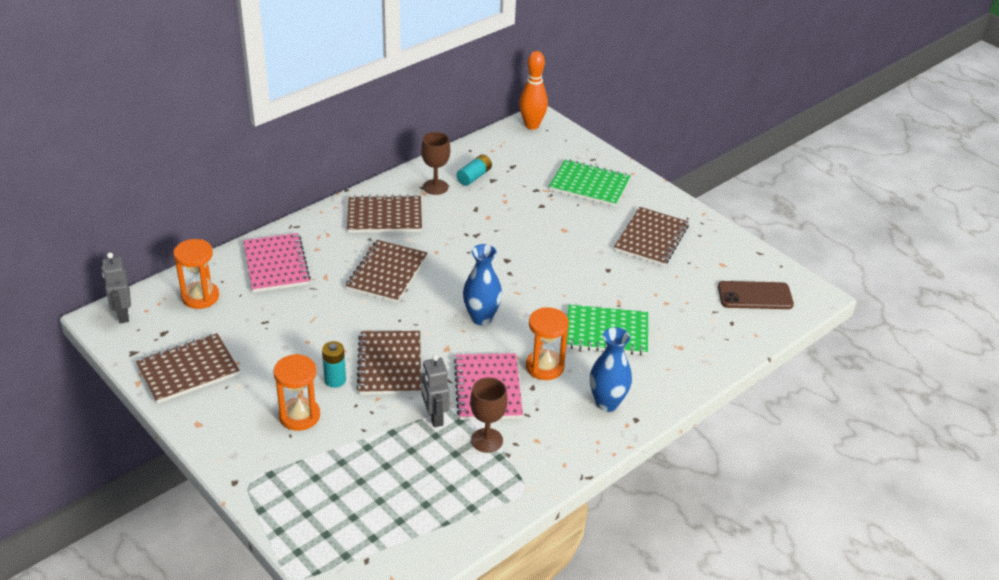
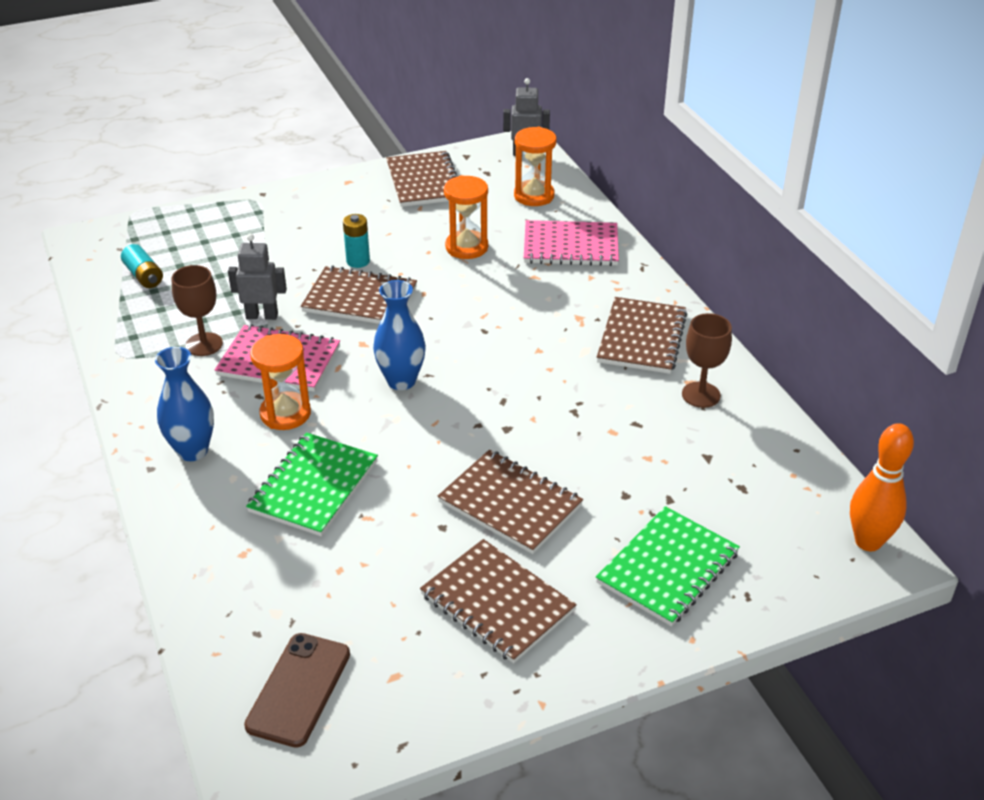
camera: 110 degrees right, 0 degrees up
orange hourglass [274,354,320,431] -> orange hourglass moved to [444,175,488,259]
brown notebook [345,240,428,303] -> brown notebook moved to [437,450,583,554]
turquoise battery [457,154,492,186] -> turquoise battery moved to [121,244,163,288]

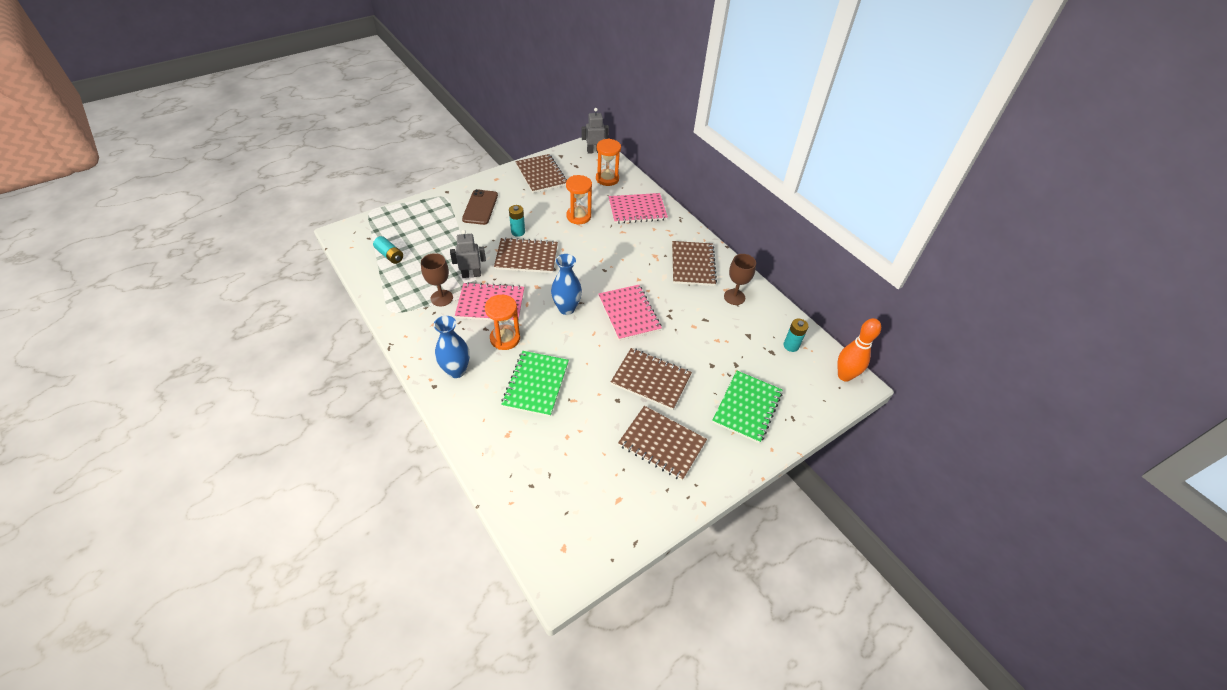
camera: 15 degrees left, 10 degrees up
brown phone [244,633,350,748] -> brown phone moved to [462,189,498,225]
none -> pink notebook [598,285,662,341]
none -> turquoise battery [783,319,808,352]

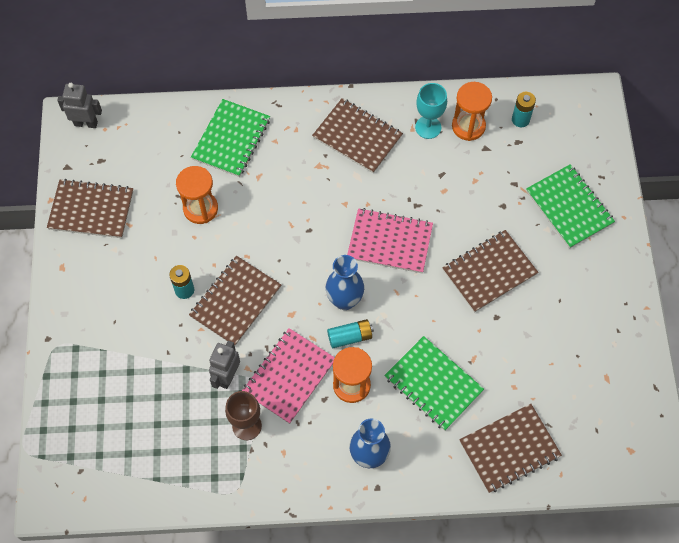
camera: 55 degrees left, 15 degrees up
turquoise battery [373,236,403,264] -> turquoise battery moved to [327,319,374,348]
brown phone [462,189,498,225] -> none
grey robot [582,108,609,154] -> grey robot turned 75 degrees clockwise [57,83,102,128]
orange hourglass [596,139,621,186] -> orange hourglass moved to [452,82,492,141]
pink notebook [608,193,668,224] -> green notebook [191,99,270,177]
brown notebook [618,406,707,480] -> brown notebook moved to [459,404,562,493]
brown goblet [724,254,756,305] -> turquoise goblet [415,83,447,139]
orange bowling pin [837,318,881,382] -> none

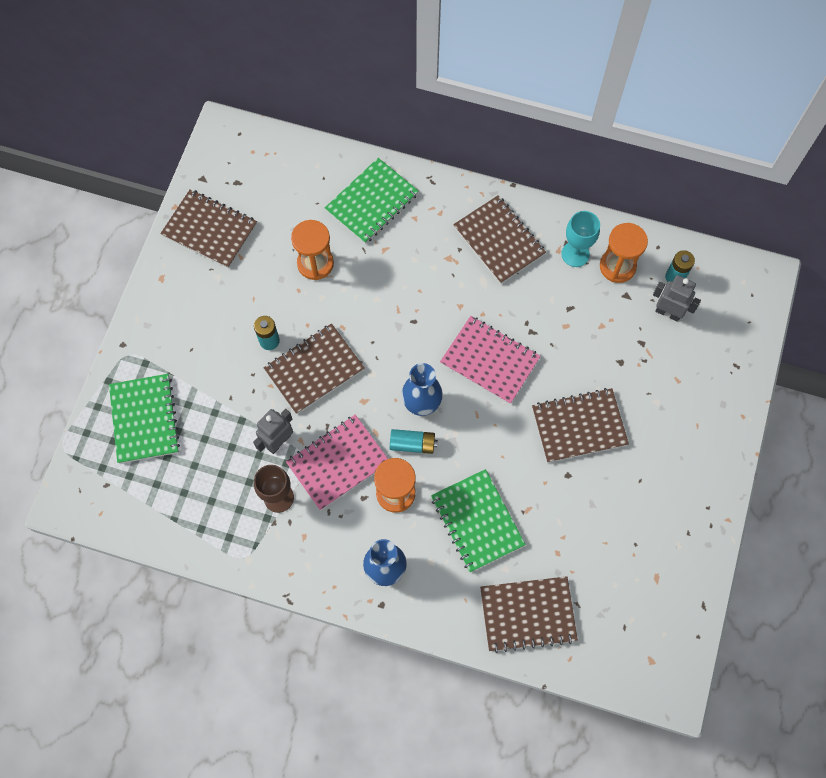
camera: 20 degrees right, 5 degrees up
grey robot [57,83,102,128] -> grey robot moved to [653,275,701,322]
green notebook [526,164,615,249] -> green notebook moved to [109,374,180,464]

